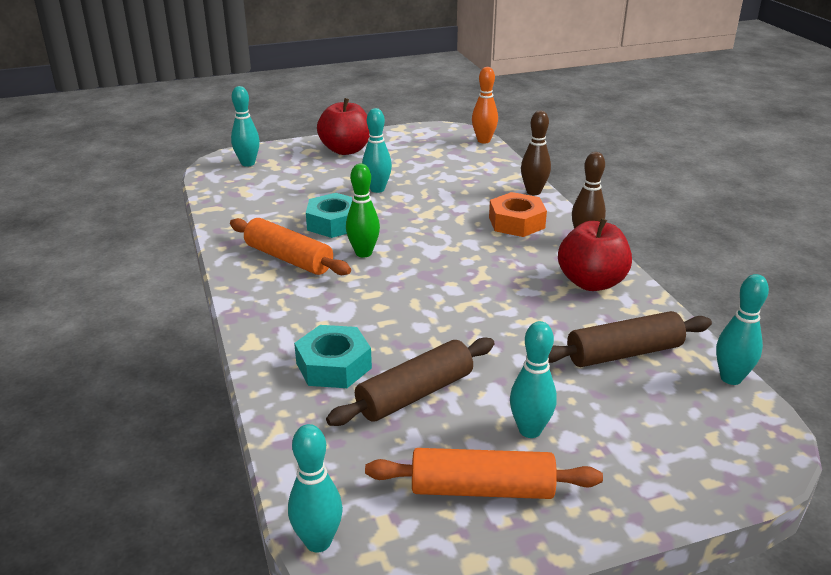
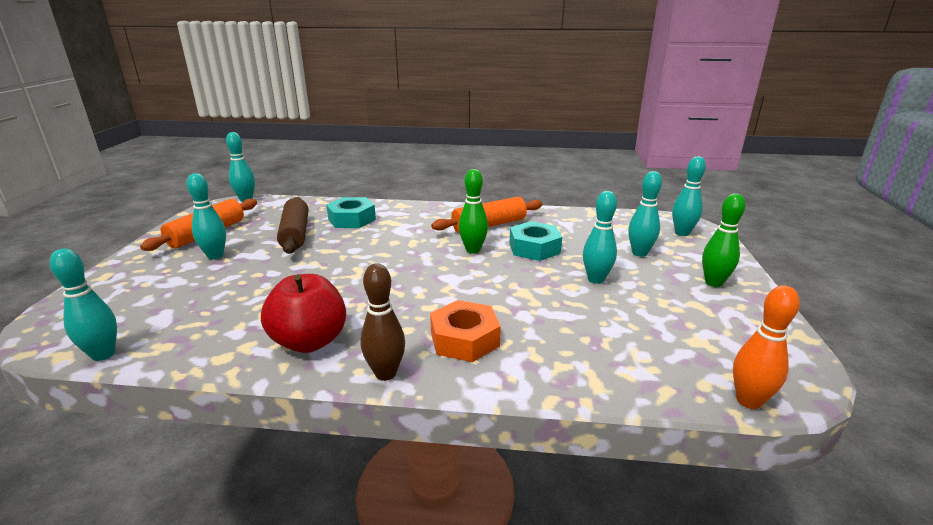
camera: 115 degrees right, 5 degrees down
red apple [317,98,370,155] -> green bowling pin [702,193,746,287]
brown bowling pin [521,110,551,195] -> none
brown rolling pin [548,311,712,367] -> none
none -> turquoise bowling pin [628,171,662,257]

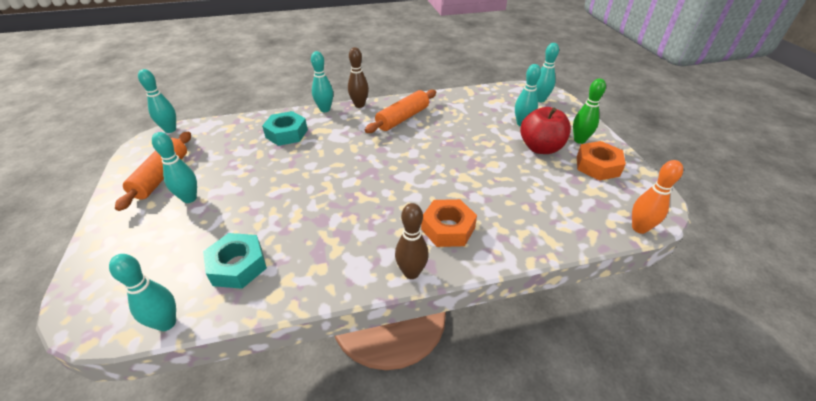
camera: 20 degrees left, 15 degrees up
red apple [261,274,346,353] -> red apple moved to [520,107,571,154]
brown rolling pin [277,197,308,254] -> none
green bowling pin [459,169,488,254] -> none
turquoise nut [509,221,562,261] -> turquoise nut moved to [203,233,267,289]
turquoise bowling pin [583,191,617,284] -> turquoise bowling pin moved to [311,51,333,112]
none -> brown bowling pin [348,47,369,108]
none -> orange nut [577,141,626,181]

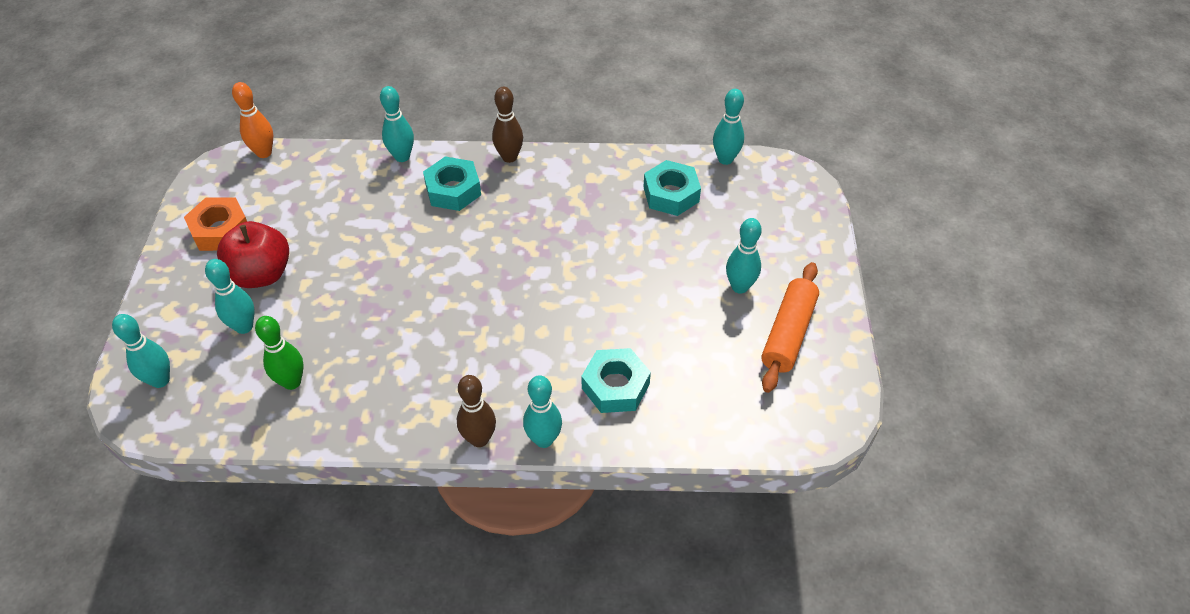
camera: 165 degrees left, 10 degrees up
turquoise bowling pin [138,69,176,133] -> turquoise bowling pin moved to [380,86,414,162]
orange rolling pin [365,89,437,133] -> none
orange nut [421,199,477,247] -> turquoise nut [423,156,481,211]
green bowling pin [573,78,606,144] -> green bowling pin moved to [255,316,304,390]

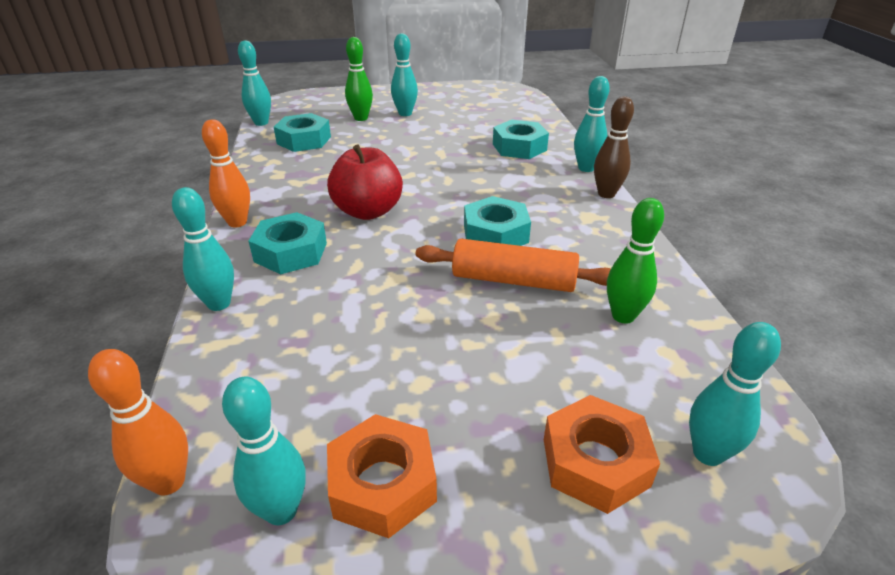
camera: 100 degrees left, 15 degrees down
turquoise bowling pin [205,259,255,334] -> turquoise bowling pin moved to [222,377,306,525]
red apple [217,221,289,288] -> red apple moved to [327,144,403,220]
brown bowling pin [492,87,523,163] -> orange bowling pin [202,119,250,227]
orange rolling pin [761,262,819,393] -> orange rolling pin moved to [416,239,611,292]
none -> green bowling pin [345,37,373,121]
none -> turquoise nut [464,196,531,246]
none -> orange nut [544,395,660,514]

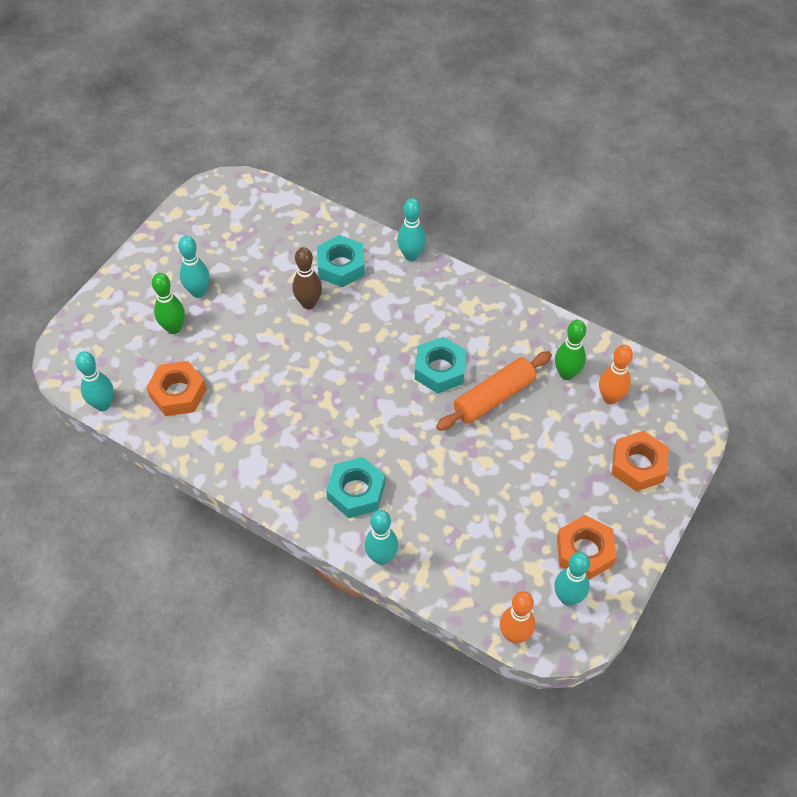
camera: 50 degrees left, 20 degrees up
orange bowling pin [202,119,250,227] -> orange bowling pin moved to [599,345,633,405]
turquoise nut [274,113,331,152] -> orange nut [146,361,207,416]
red apple [327,144,403,220] -> none
brown bowling pin [594,96,634,198] -> brown bowling pin moved to [292,247,322,309]
turquoise bowling pin [689,322,781,466] -> none

